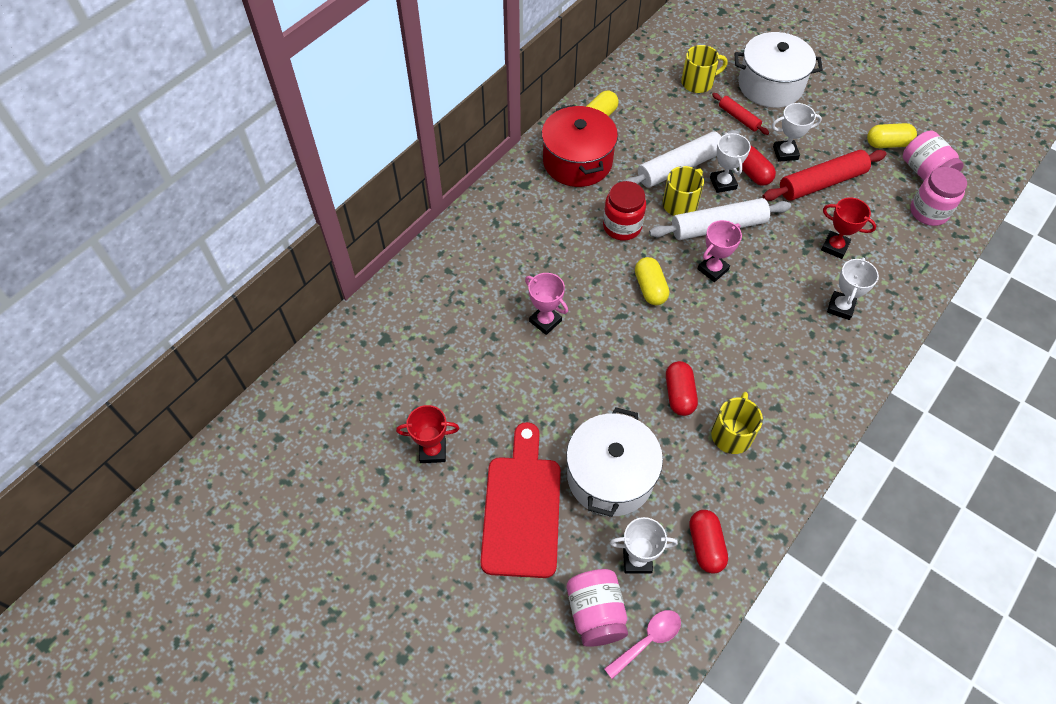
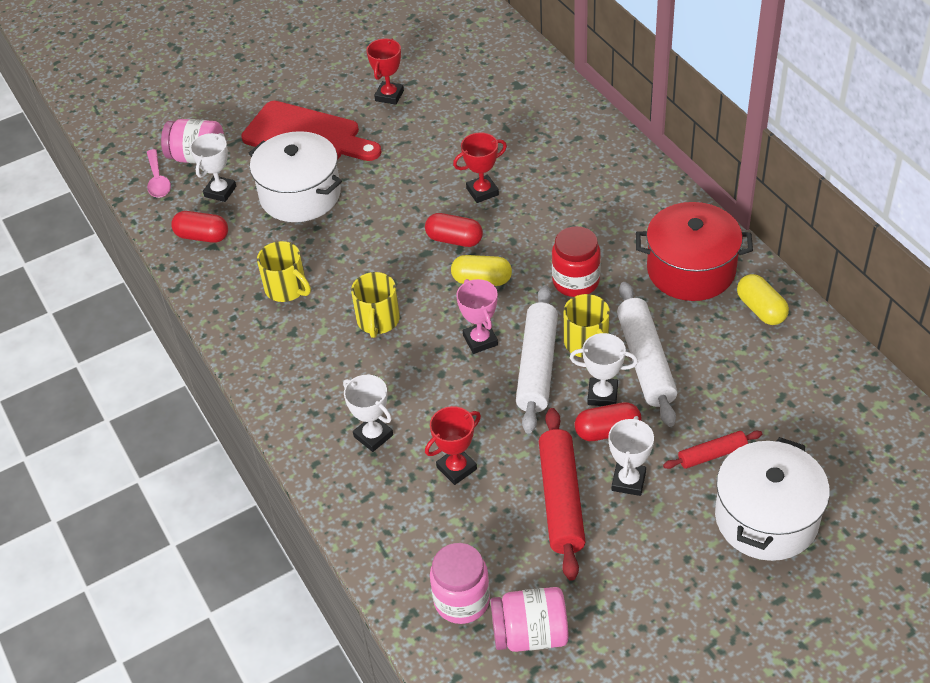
camera: 115 degrees right, 10 degrees down
pink trophy [525,273,568,335] -> red trophy [453,132,507,203]
red capsule [666,361,698,416] -> red capsule moved to [425,213,483,247]
yellow mug [681,45,728,93] -> yellow mug moved to [351,272,400,338]
yellow capsule [867,123,917,148] -> none

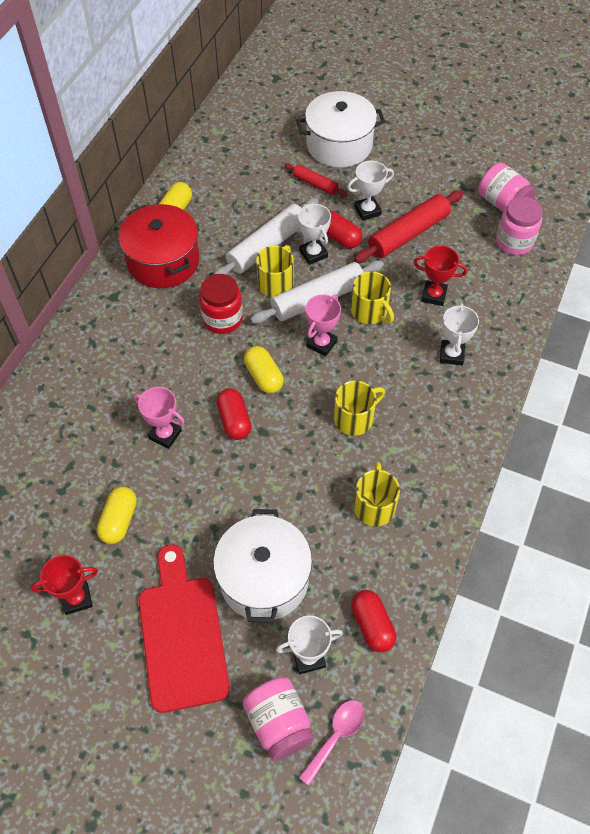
camera: 130 degrees left, 10 degrees up
red trophy [453,132,507,203] -> pink trophy [134,387,185,449]
none -> yellow capsule [97,487,137,544]
none -> yellow mug [351,271,394,324]

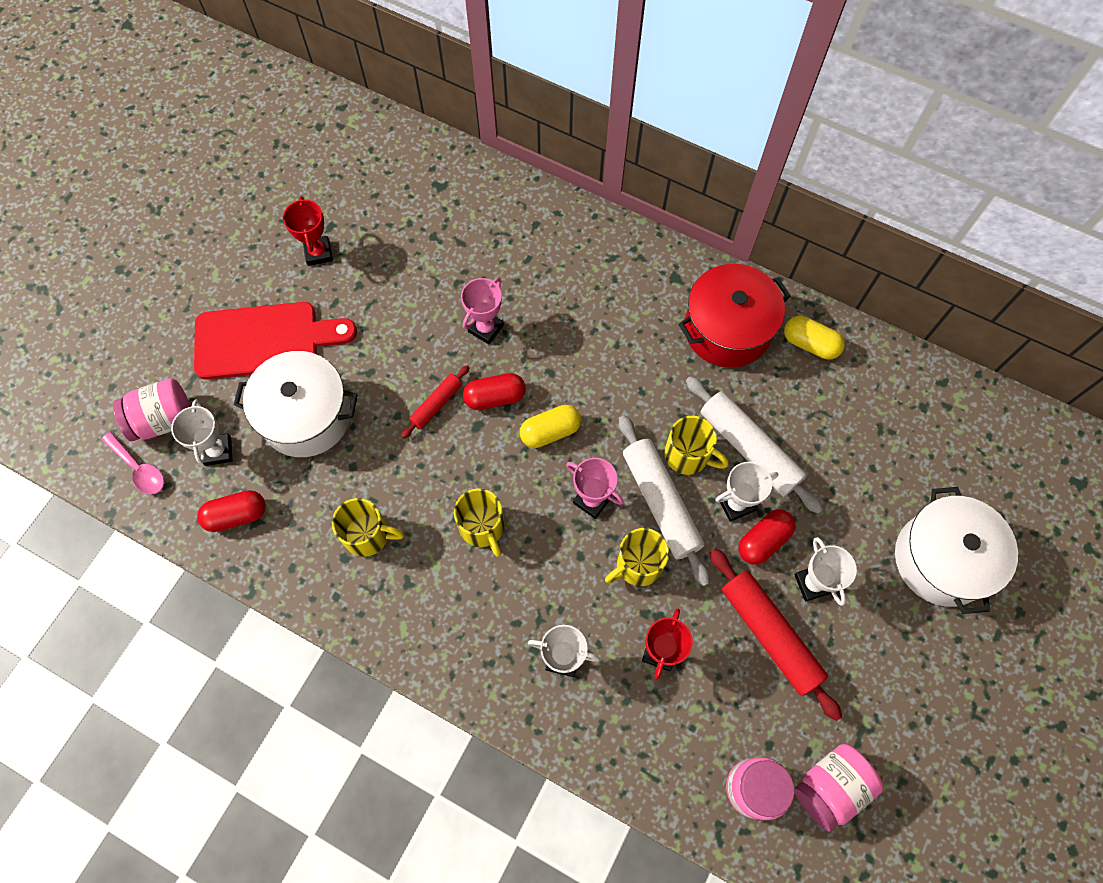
camera: 95 degrees right, 10 degrees up
yellow capsule [97,487,137,544] -> none
red jar [199,274,243,334] -> none
red rolling pin [284,163,348,196] -> red rolling pin moved to [401,365,469,439]

